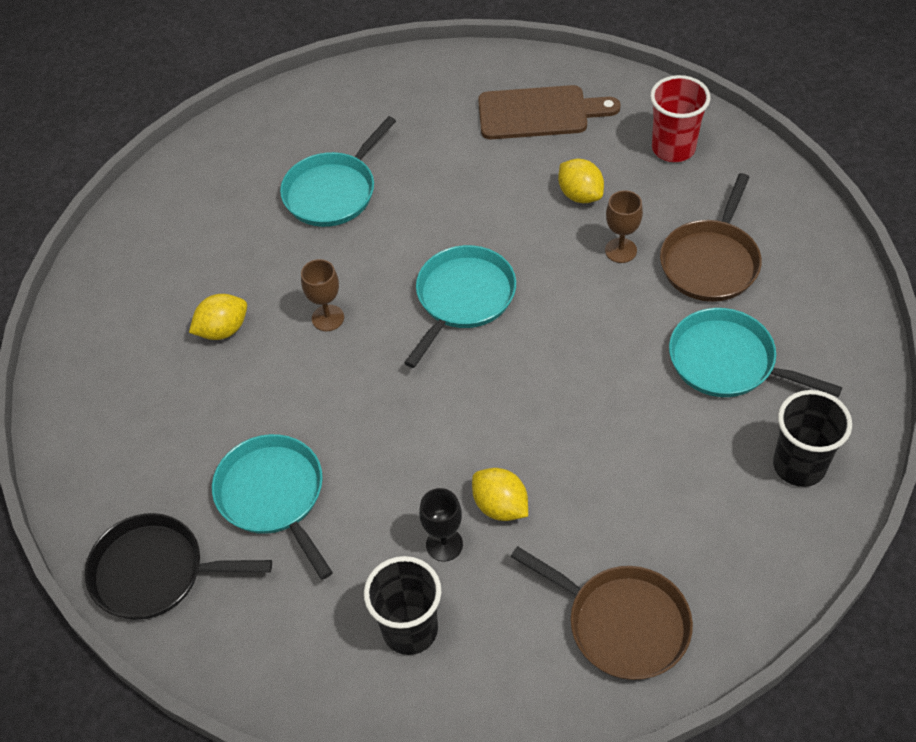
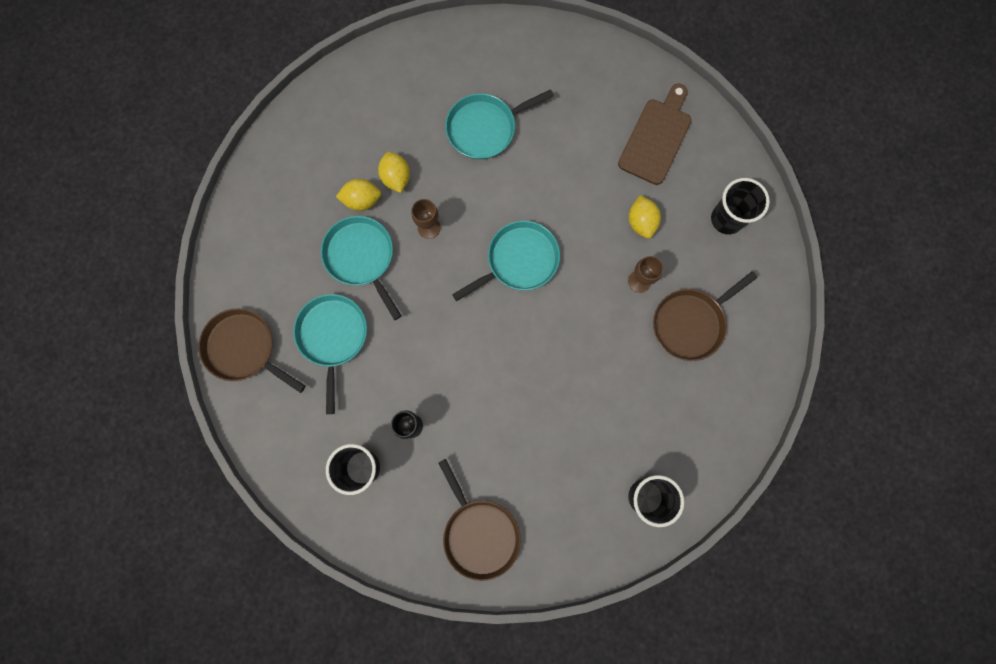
camera: 25 degrees right, 25 degrees up
black pan [85,513,272,620] -> brown pan [198,308,306,393]
yellow lemon [472,468,528,521] -> yellow lemon moved to [378,152,410,193]
brown cutting board [478,85,621,139] -> brown cutting board turned 90 degrees counterclockwise [618,83,691,185]
red cup [650,75,711,162] -> black cup [711,178,770,235]
turquoise pan [669,308,843,397] -> turquoise pan moved to [321,216,402,320]

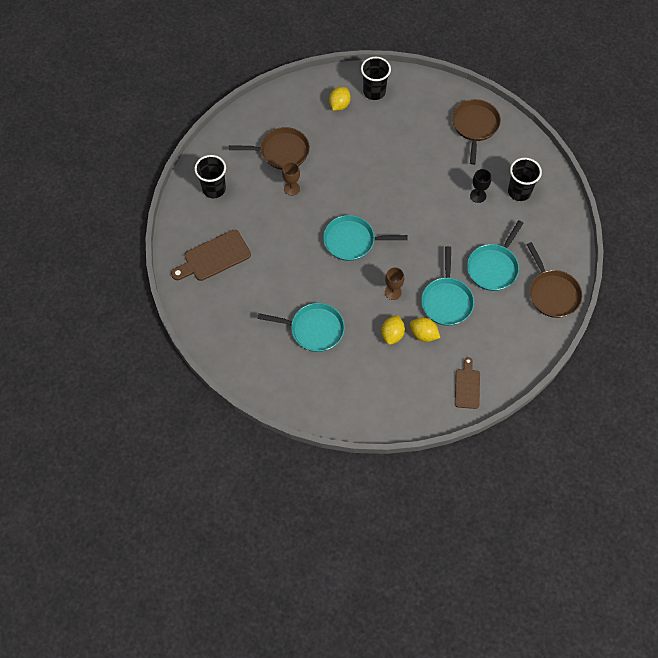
camera: 145 degrees left, 15 degrees down
yellow lemon [629,195,661,238] -> yellow lemon moved to [329,87,351,111]
none -> brown cutting board [455,357,480,409]

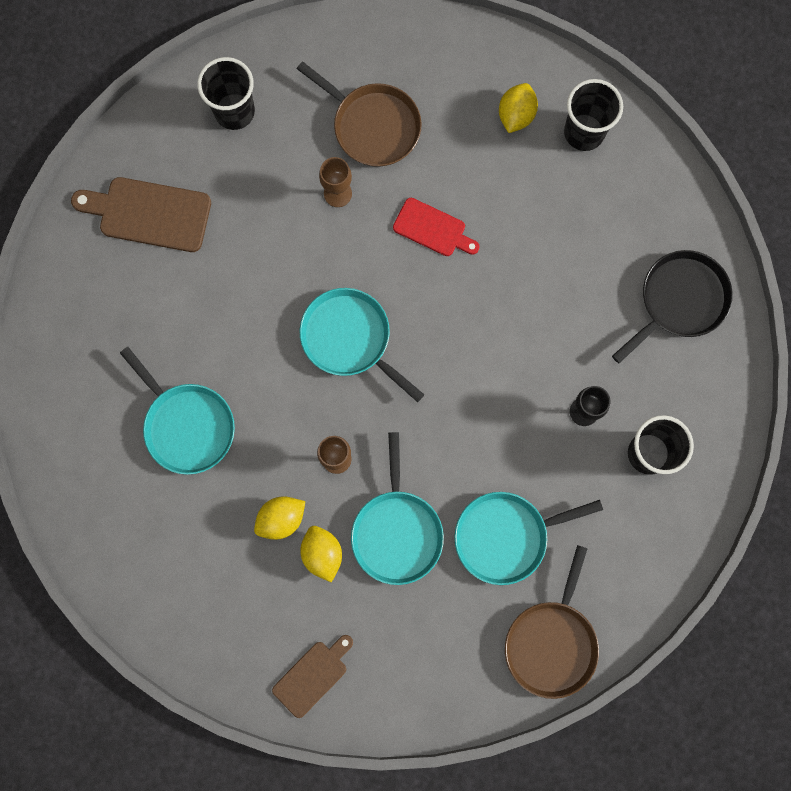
camera: 40 degrees right, 15 degrees up
yellow lemon [329,87,351,111] -> yellow lemon turned 45 degrees counterclockwise [499,83,538,133]
turquoise pan [421,246,474,326] -> turquoise pan turned 45 degrees counterclockwise [351,432,444,585]
brown pan [452,99,501,165] -> black pan [612,250,733,363]
none -> red cutting board [393,198,480,256]

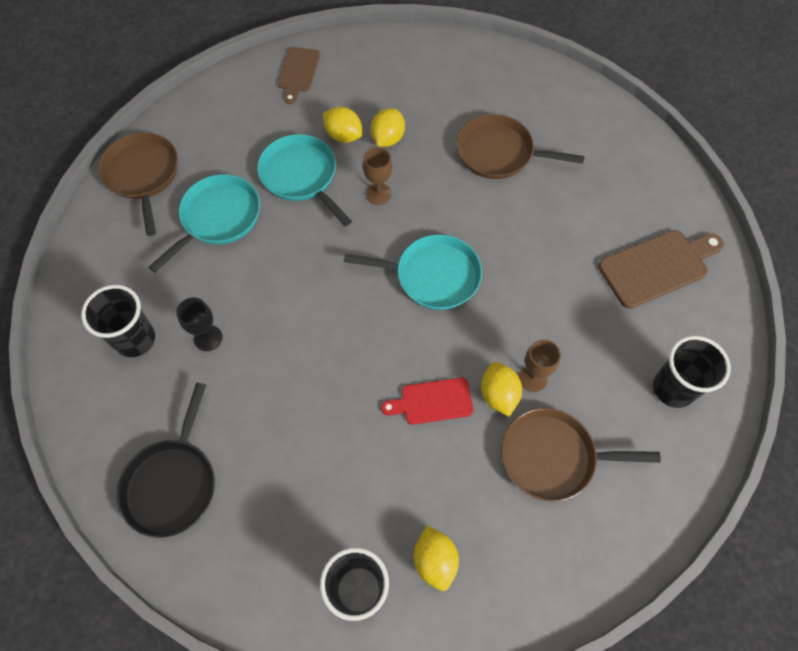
camera: 145 degrees right, 15 degrees down
turquoise pan [120,347,235,475] -> brown pan [457,114,585,179]
none -> yellow lemon [481,362,522,417]

